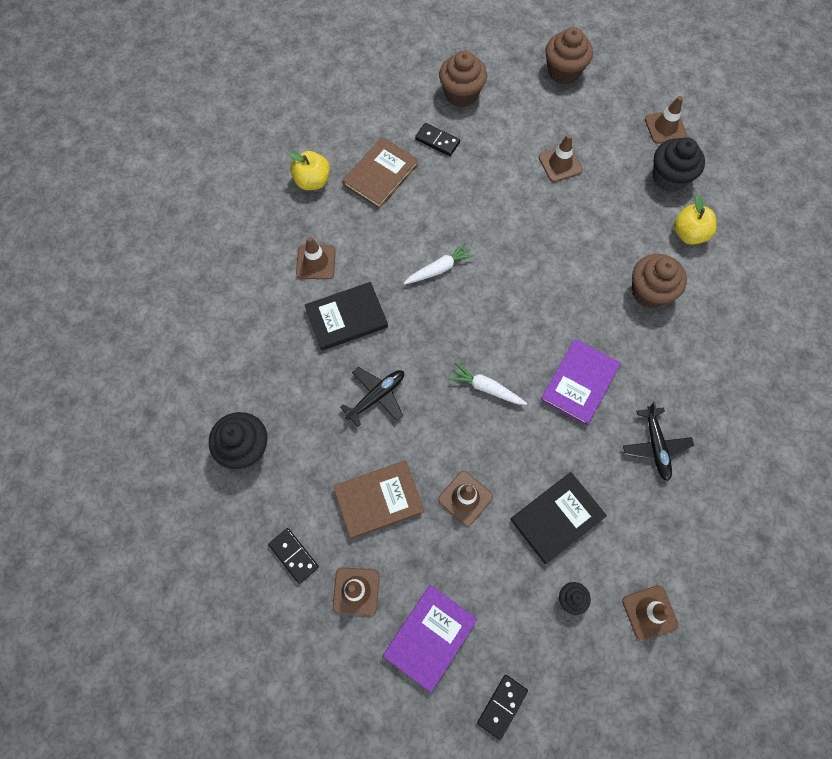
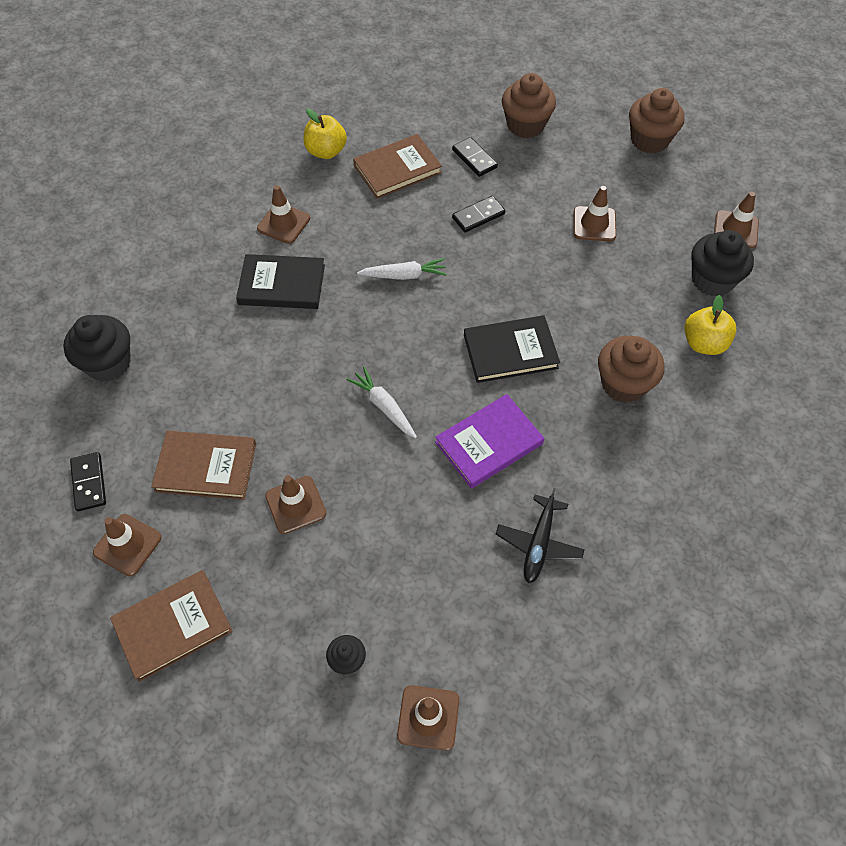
camera: 25 degrees right, 10 degrees down
black plane [340,367,404,427] -> none
purple book [383,585,478,692] -> brown book [110,570,233,682]
black domino [477,675,528,740] -> black domino moved to [452,196,505,233]
black book [510,472,607,565] -> black book moved to [464,316,560,383]

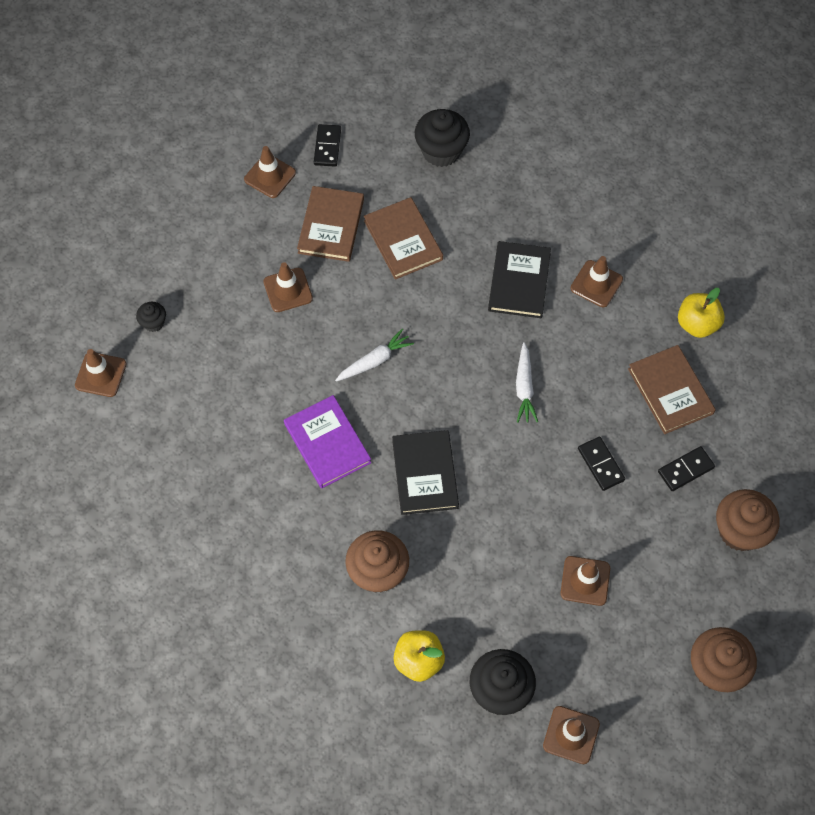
camera: 95 degrees right, 5 degrees up
black domino [70,452,106,511] -> black domino turned 75 degrees counterclockwise [314,124,341,167]
brown book [110,570,233,682] -> brown book moved to [364,197,443,280]
black plane [496,488,585,583] -> none

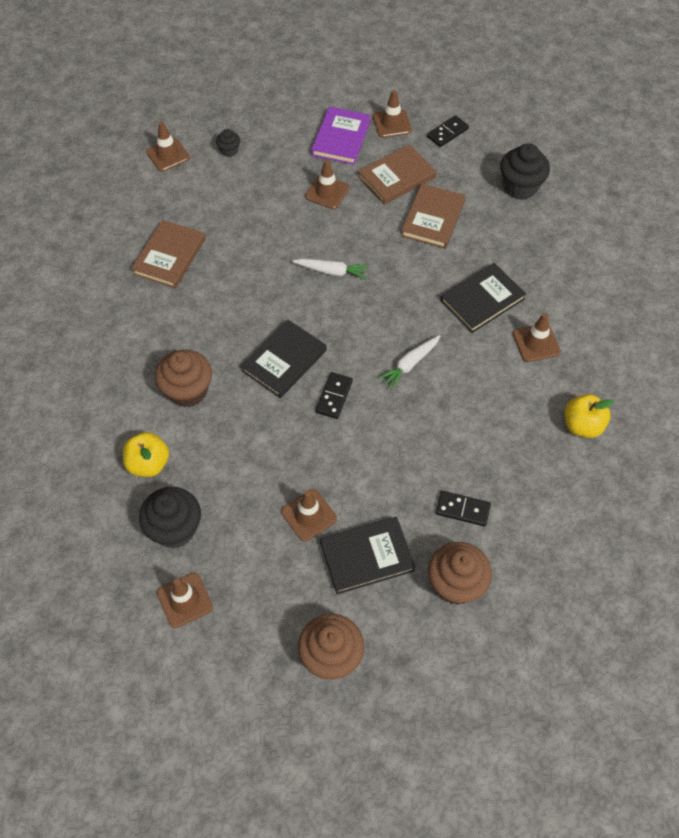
camera: 45 degrees right, 5 degrees down
purple book [284,395,371,489] -> purple book moved to [311,107,371,165]
black domino [578,437,625,491] -> black domino moved to [316,372,353,419]
brown book [628,345,716,434] -> brown book moved to [131,220,206,289]
none -> black book [320,517,416,594]

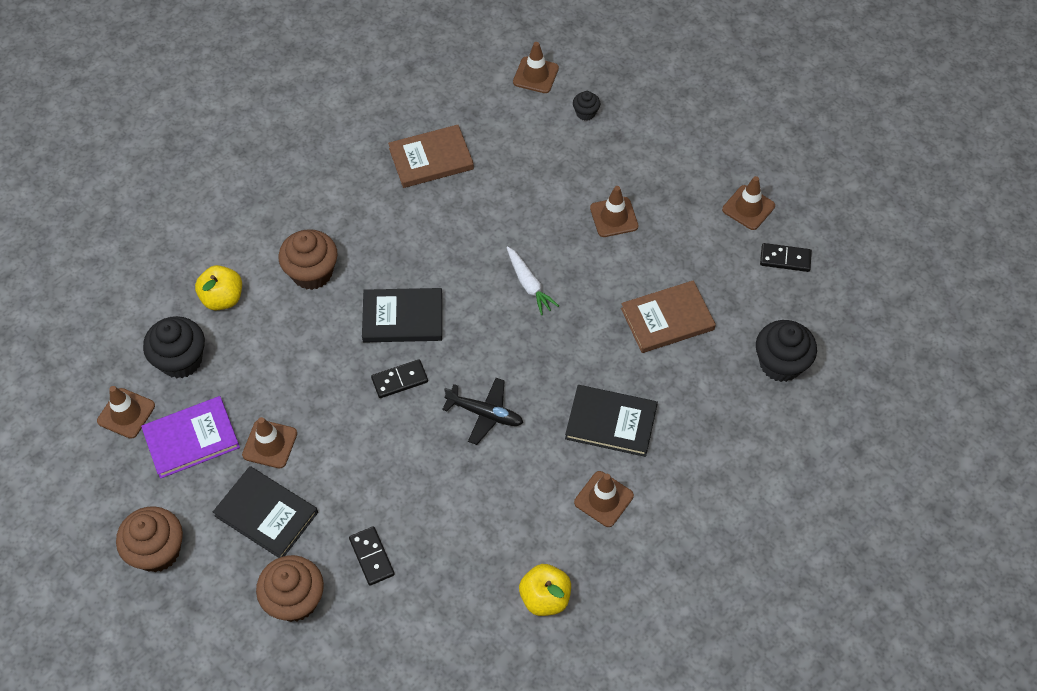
camera: 50 degrees right, 0 degrees up
purple book [311,107,371,165] -> purple book moved to [141,396,240,479]
brown book [358,144,436,205] -> none
white carrot [378,335,440,390] -> black plane [442,378,523,445]

